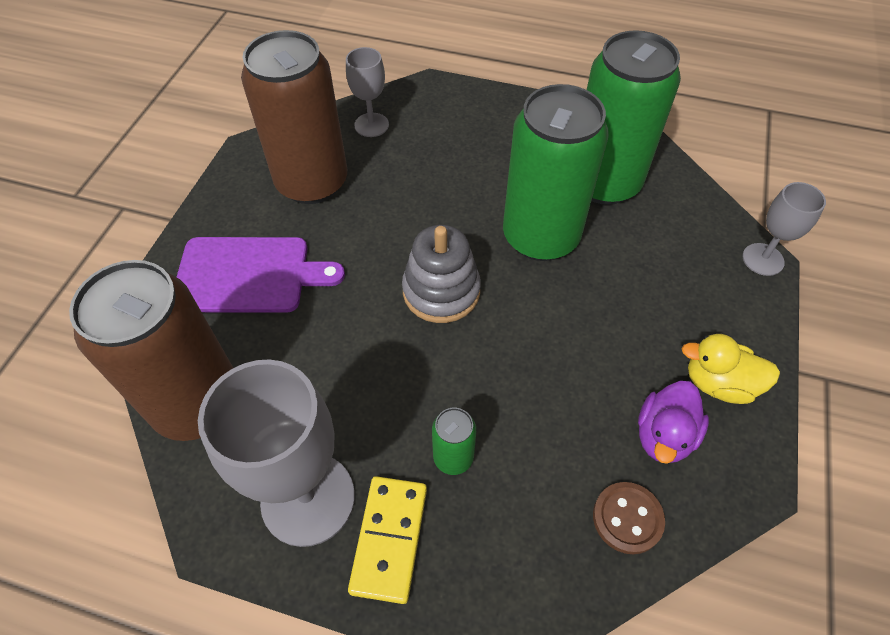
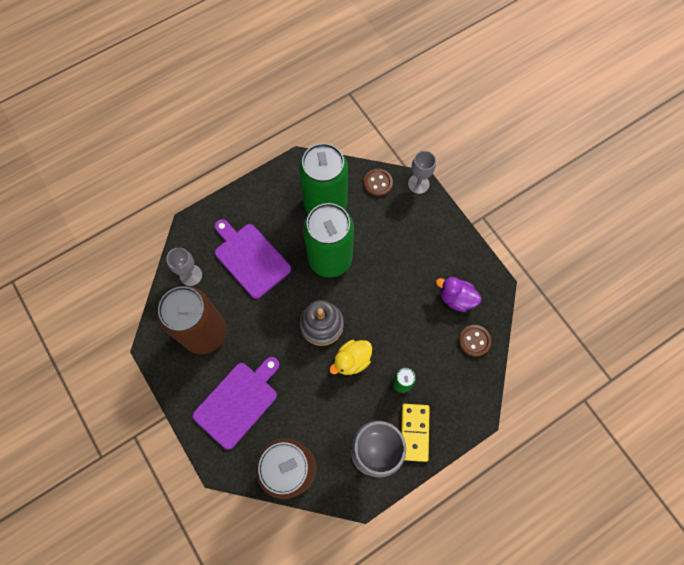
camera: 50 degrees left, 15 degrees up
yellow domino [348,476,427,604] -> yellow domino turned 45 degrees clockwise [401,404,430,462]
purple duck [638,381,709,464] -> purple duck turned 135 degrees clockwise [436,277,481,312]
yellow duck [682,334,780,404] -> yellow duck moved to [329,340,372,375]
none -> purple cutting board [214,219,291,299]
none -> brown button [364,169,393,197]

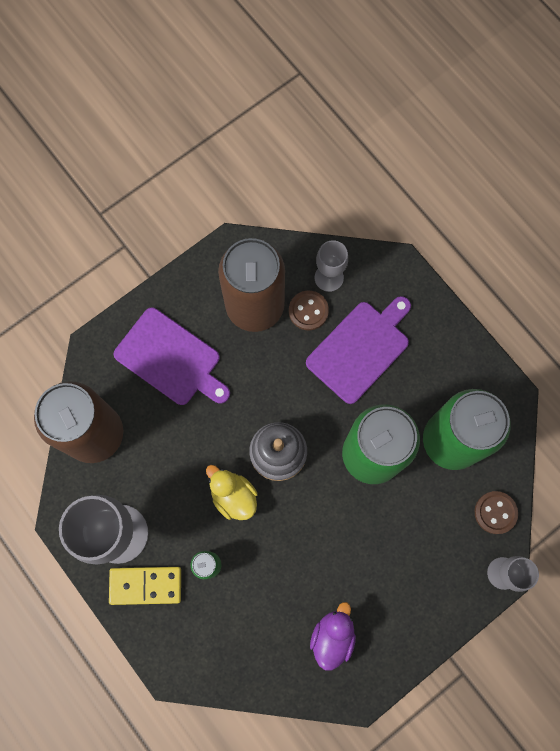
camera: 85 degrees right, 5 degrees up
brown button [459,325,491,357] -> brown button moved to [289,291,329,330]

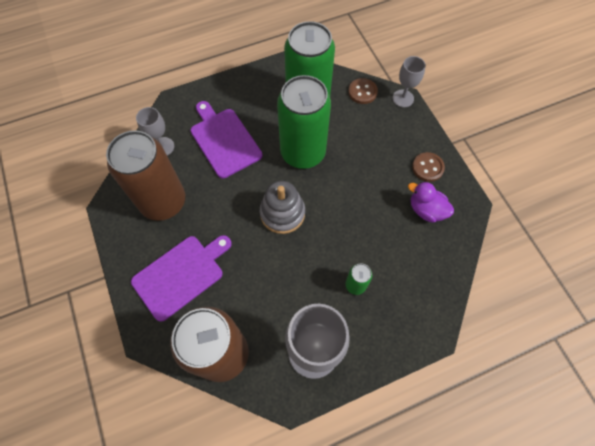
camera: 75 degrees left, 10 degrees down
yellow domino [109,567,181,605] -> none
yellow duck [206,465,258,520] -> none
brown button [289,291,329,330] -> brown button moved to [412,152,445,182]

